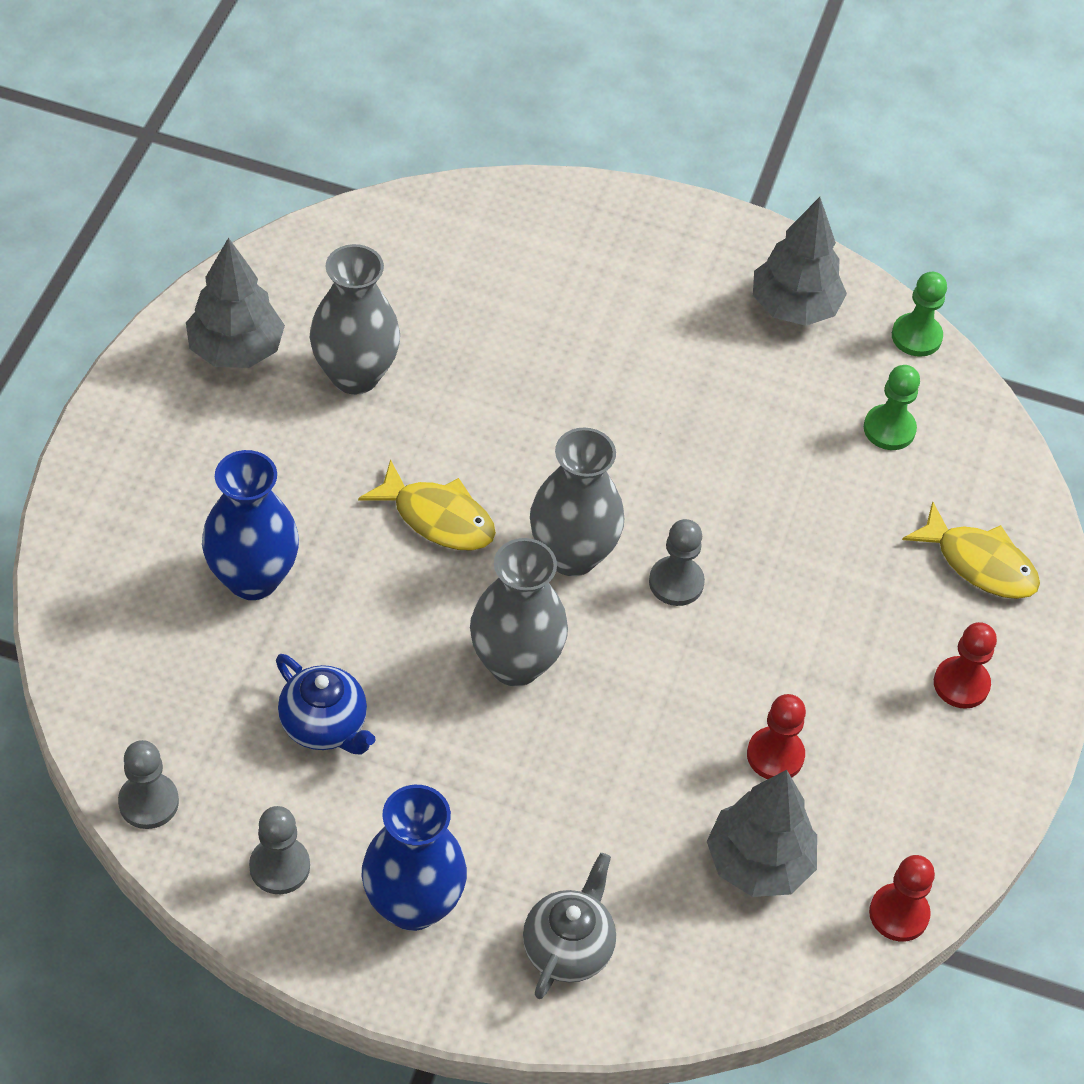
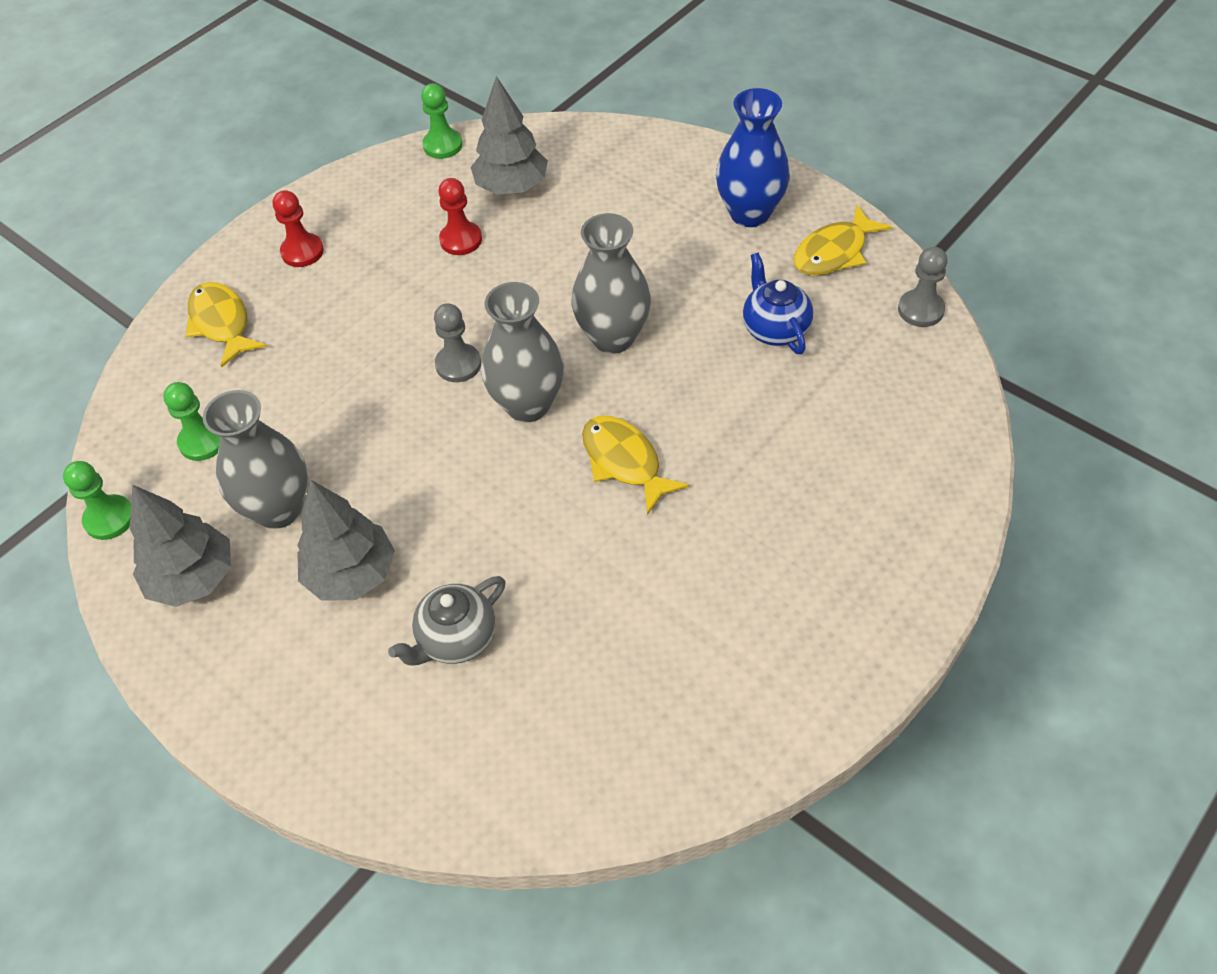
camera: 150 degrees left, 0 degrees up
grey tree [186,238,285,368] -> grey tree moved to [297,480,395,601]
blue vase [202,450,299,600] -> none
grey pawn [249,806,310,894] -> yellow fish [794,205,892,275]
grey vase [310,244,400,394] -> grey vase moved to [203,390,308,529]
grey teapot [523,853,616,999] -> grey teapot moved to [388,576,506,666]
red pawn [869,855,935,942] -> green pawn [421,83,463,159]

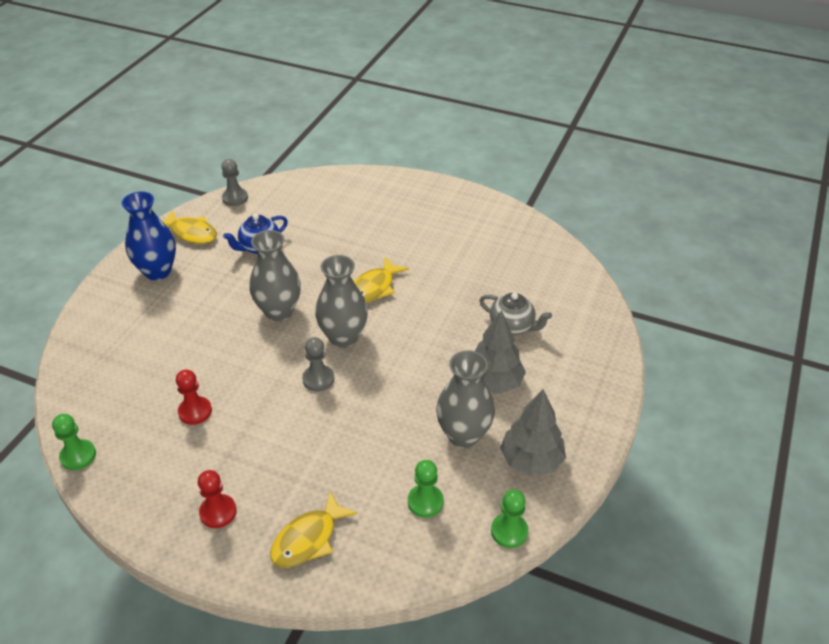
camera: 110 degrees left, 10 degrees down
grey tree [471,76,548,195] -> none

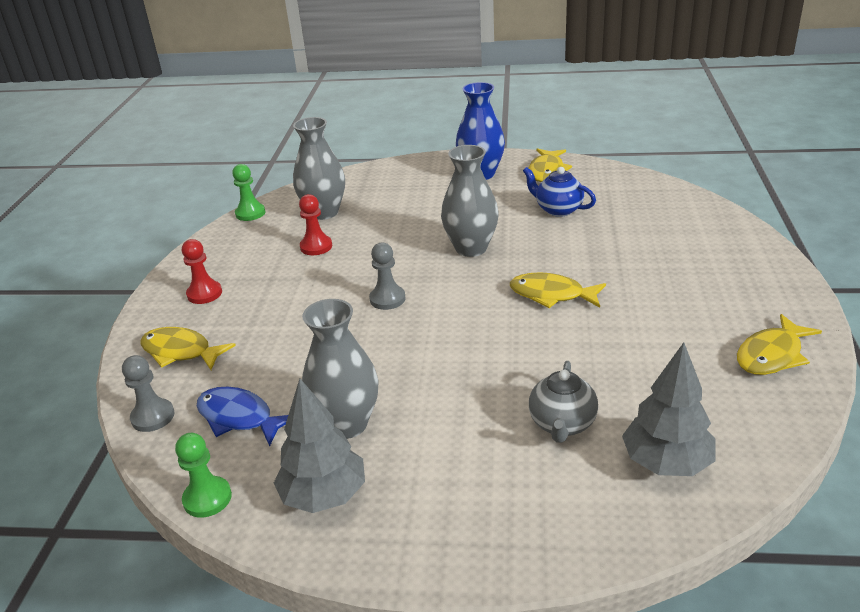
camera: 75 degrees right, 10 degrees down
grey pawn [222,159,248,206] -> grey pawn moved to [122,355,175,432]
grey vase [315,255,368,348] -> grey vase moved to [293,117,345,220]
green pawn [408,460,444,518] -> blue fish [197,387,288,447]
grey tree [475,310,526,394] -> grey tree moved to [622,342,716,476]
none -> yellow fish [737,314,822,375]

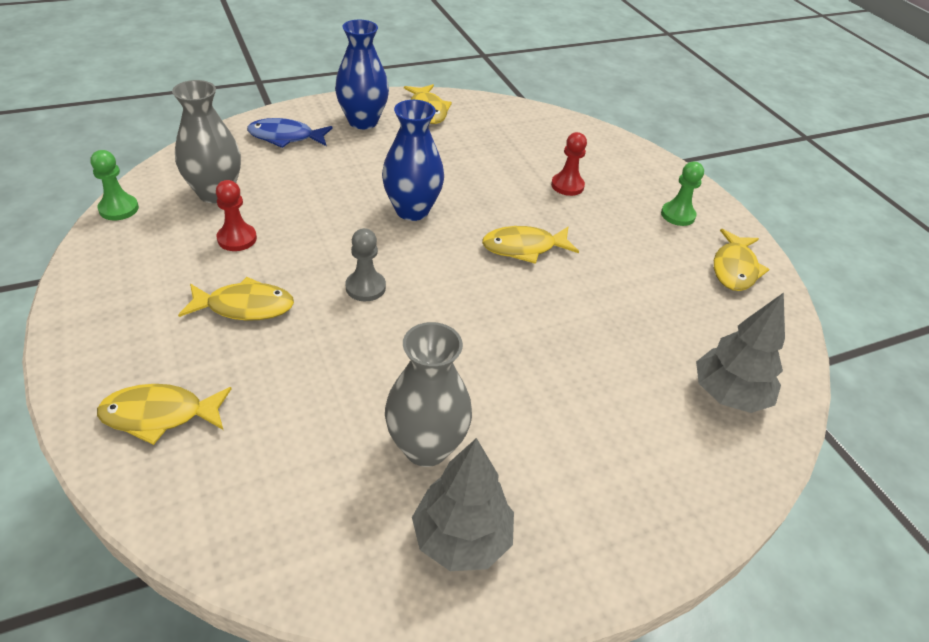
camera: 35 degrees left, 10 degrees up
grey pawn [122,355,175,432] -> none
green pawn [175,433,232,518] -> green pawn moved to [661,162,704,226]
red pawn [182,239,222,304] -> red pawn moved to [551,132,587,196]
blue fish [197,387,288,447] -> blue fish moved to [247,118,333,148]
grey vase [441,145,499,257] -> blue vase [382,100,444,221]
blue teapot [523,167,596,217] -> none
grey teapot [529,361,598,443] -> none
none -> yellow fish [178,277,294,321]

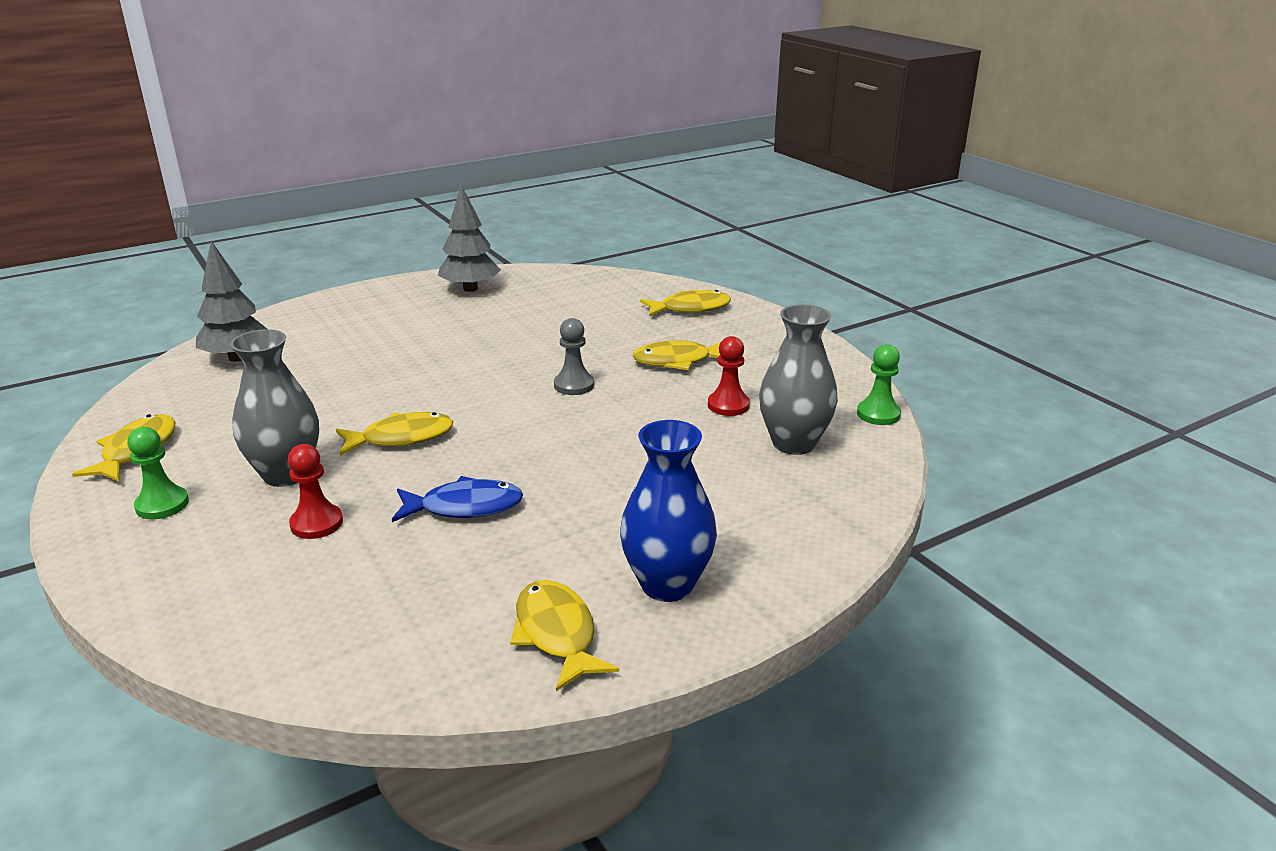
camera: 175 degrees right, 15 degrees down
blue fish [247,118,333,148] -> blue fish moved to [392,476,523,522]
blue vase [382,100,444,221] -> none
grey vase [385,322,472,467] -> grey vase moved to [230,329,319,487]

